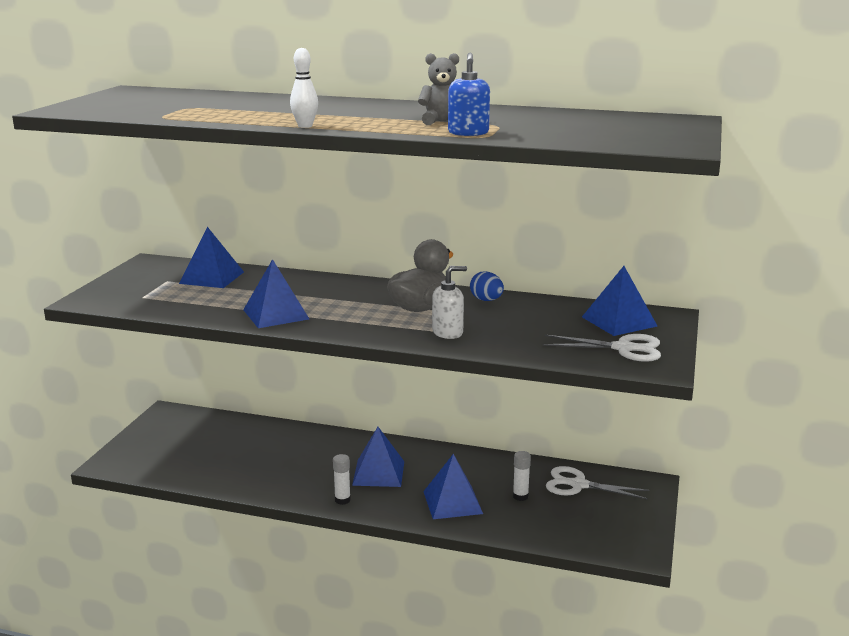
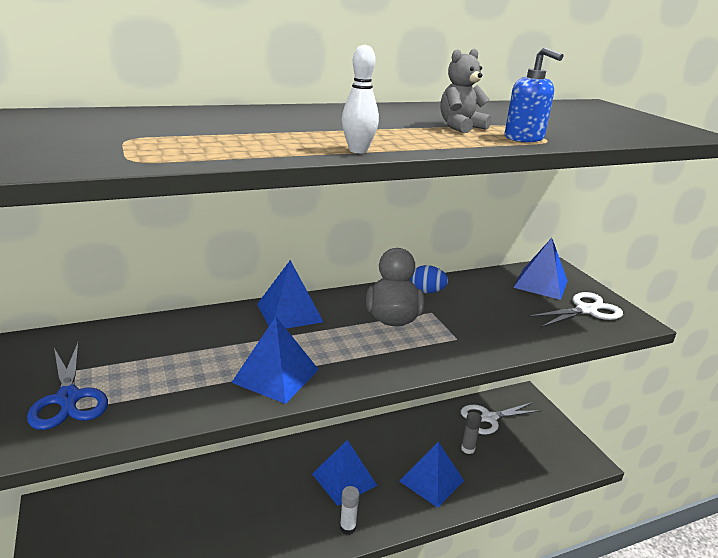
camera: 40 degrees left, 5 degrees up
blue pyramid [179,227,244,288] -> blue pyramid moved to [257,260,323,329]
white soap dispenser [432,266,467,339] -> none
white glue stick [513,451,531,501] -> grey glue stick [461,412,482,454]
none -> blue scissors [27,343,108,430]

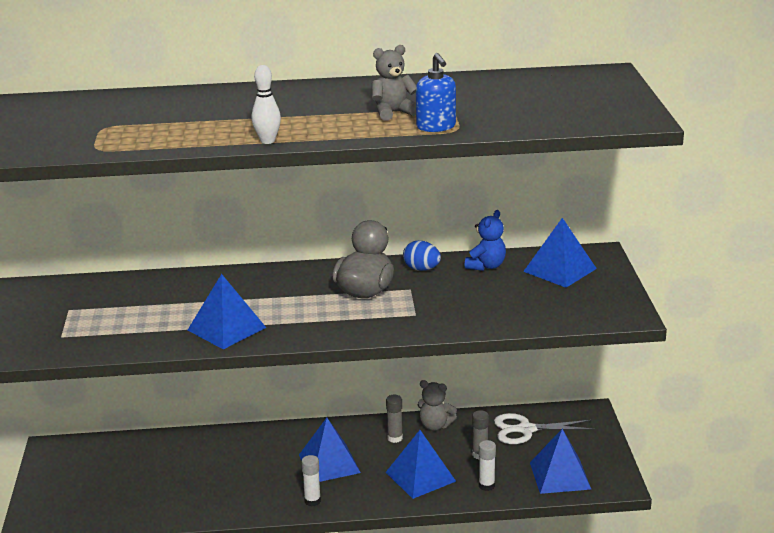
camera: 20 degrees right, 0 degrees up
blue scissors [27,343,108,430] -> none
blue pyramid [257,260,323,329] -> blue pyramid moved to [530,429,591,494]
white scissors [528,292,623,327] -> none
none -> grey glue stick [386,395,403,443]
none -> grey teddy bear [418,380,457,431]
none -> blue teddy bear [465,210,506,271]
none -> white glue stick [479,440,496,491]

